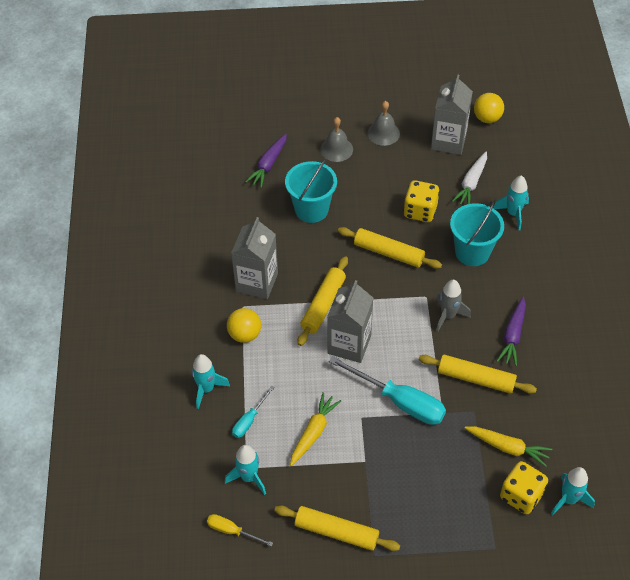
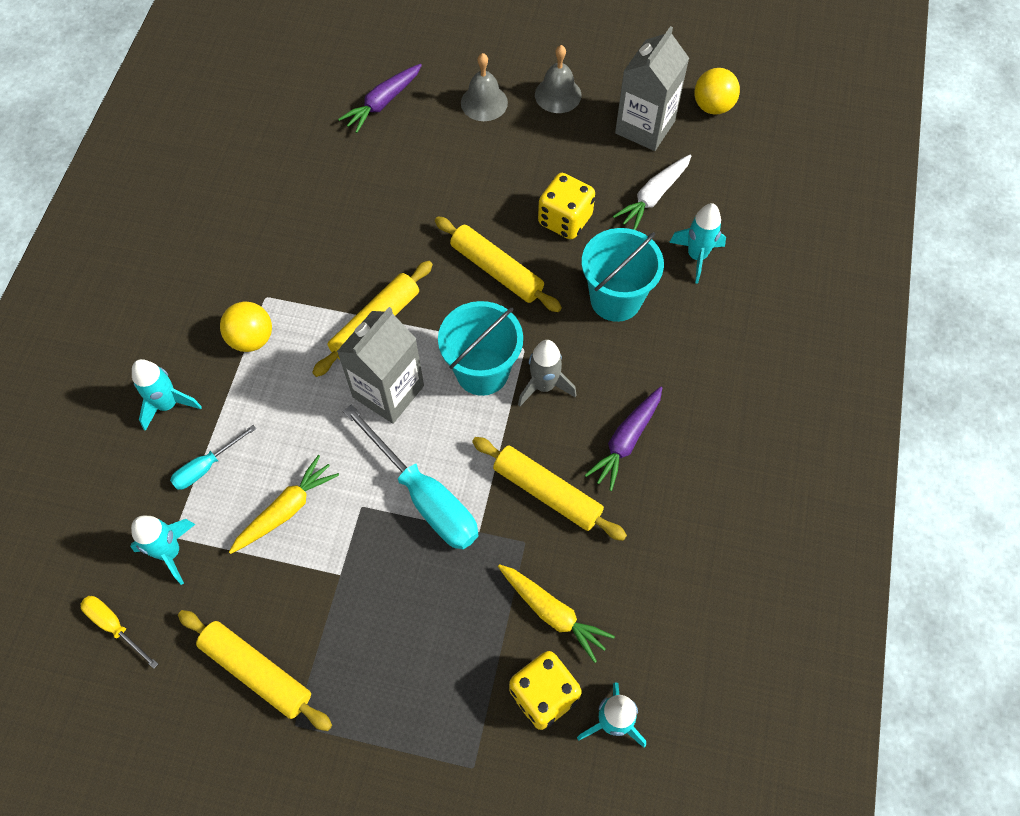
camera: 15 degrees right, 10 degrees up
grey carton [231,217,278,299] -> none
turquoise bucket [285,158,337,223] -> turquoise bucket moved to [438,301,523,396]

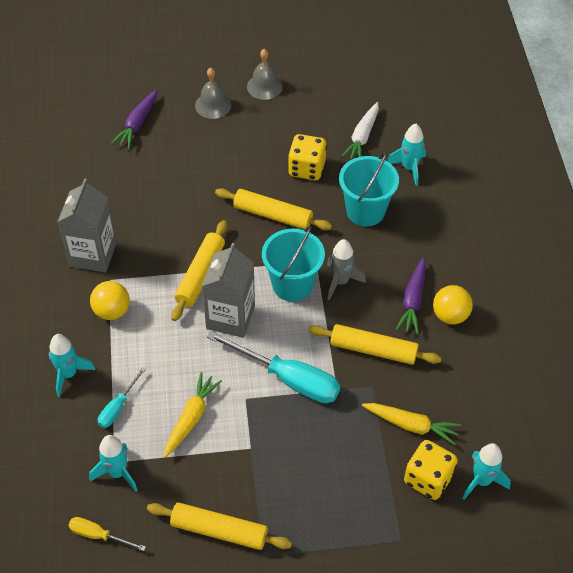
camera: 20 degrees left, 10 degrees down
grey carton [615,26,689,151] -> grey carton moved to [58,179,117,272]
yellow ball [694,68,740,115] -> yellow ball moved to [433,285,473,324]

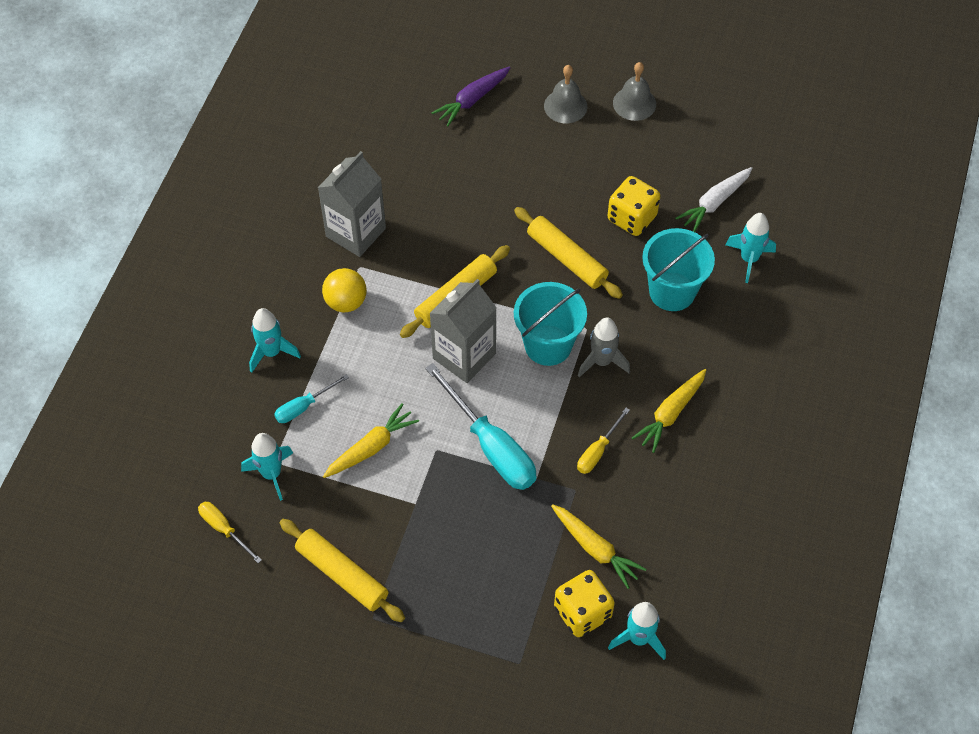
camera: 25 degrees right, 5 degrees up
yellow rolling pin [308,324,441,365] -> yellow screwdriver [577,408,630,474]
purple carrot [396,257,426,334] -> yellow carrot [632,369,706,453]
yellow ball [433,285,473,324] -> none

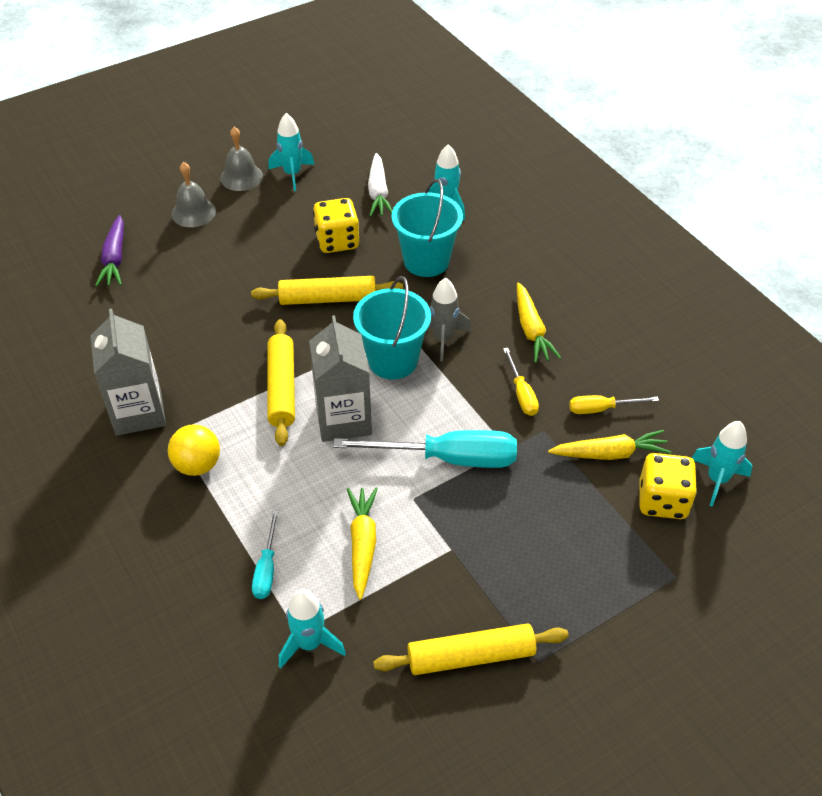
camera: 50 degrees left, 10 degrees down
yellow screwdriver [198,502,262,563] -> yellow screwdriver moved to [569,395,659,414]
turquoise rocket [249,308,301,373] -> turquoise rocket moved to [268,113,315,191]

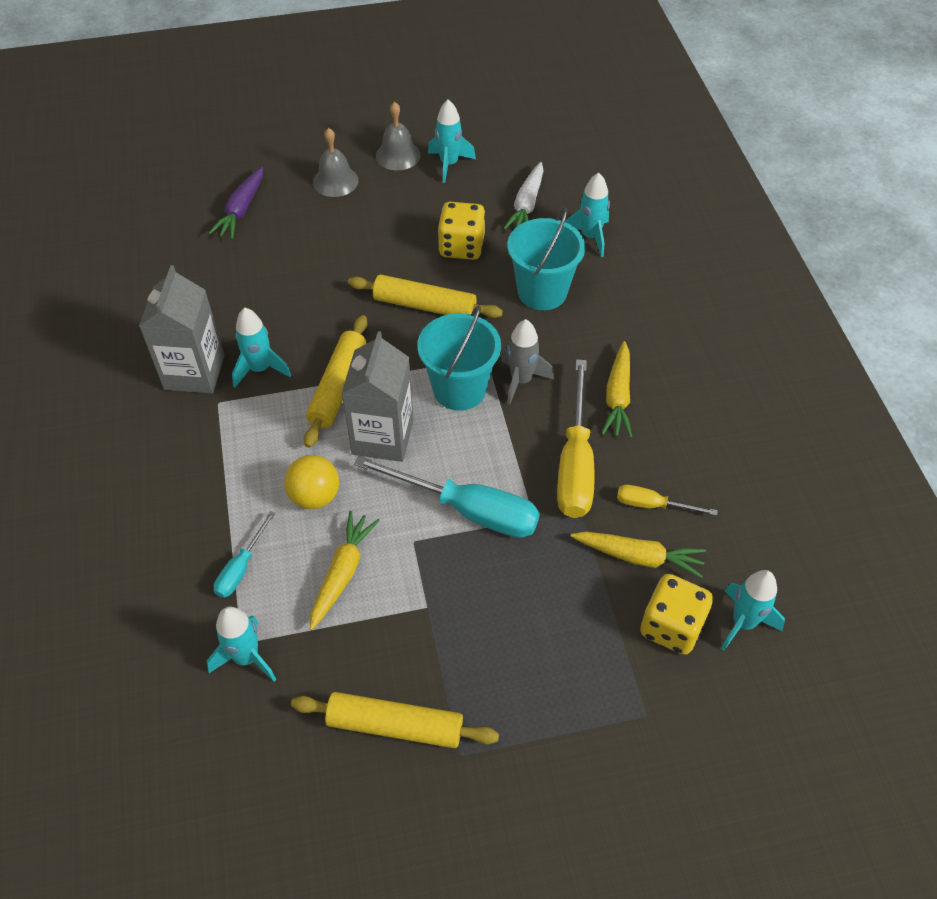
camera: 20 degrees right, 5 degrees up
yellow ball [168,424,220,476] -> yellow ball moved to [284,455,339,509]
yellow screwdriver [503,348,539,416] -> yellow screwdriver [557,359,595,518], size x1.95
none -> turquoise rocket [232,307,291,387]

